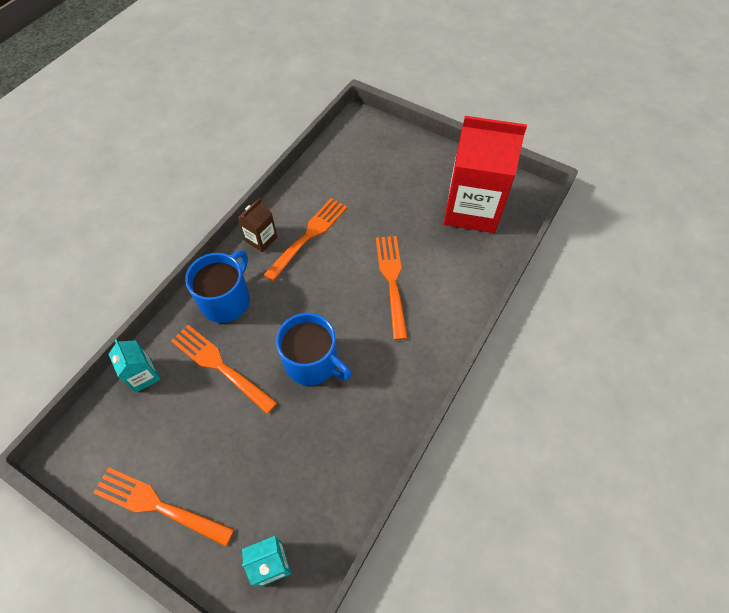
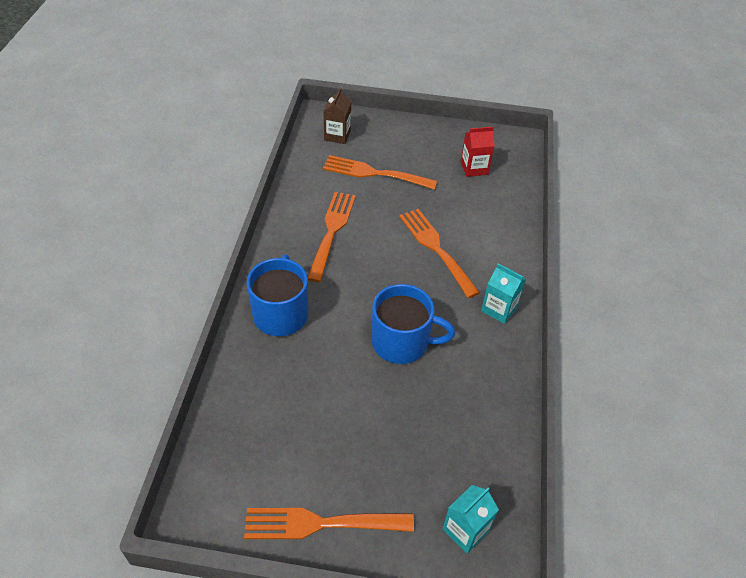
camera: 25 degrees left, 10 degrees down
turquoise carton [109,340,161,393] -> turquoise carton moved to [481,263,526,324]
orange fork [171,325,278,414] -> orange fork moved to [323,155,437,190]
brown carton [238,198,277,252] -> brown carton moved to [324,88,351,144]
red carton [444,116,527,233] -> red carton [461,127,495,177], size x0.44

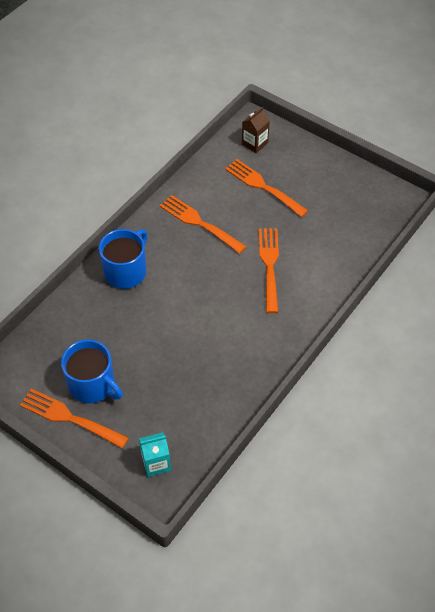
camera: 30 degrees right, 5 degrees up
orange fork [307,192,356,282] -> orange fork turned 90 degrees counterclockwise [160,195,246,254]
blue mug [371,284,455,364] -> blue mug moved to [61,340,123,403]
red carton [461,127,495,177] -> none
turquoise carton [481,263,526,324] -> none

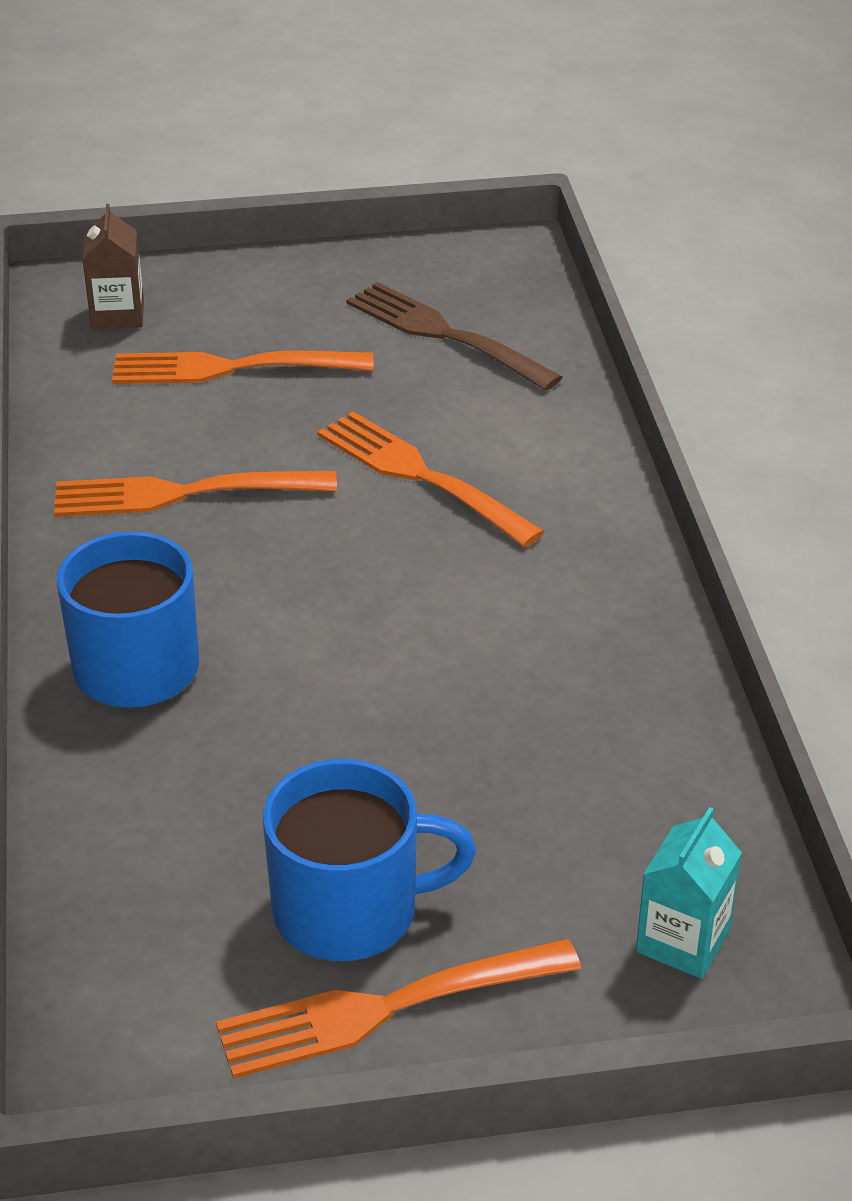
camera: 45 degrees left, 15 degrees down
none -> brown fork [346,282,563,391]

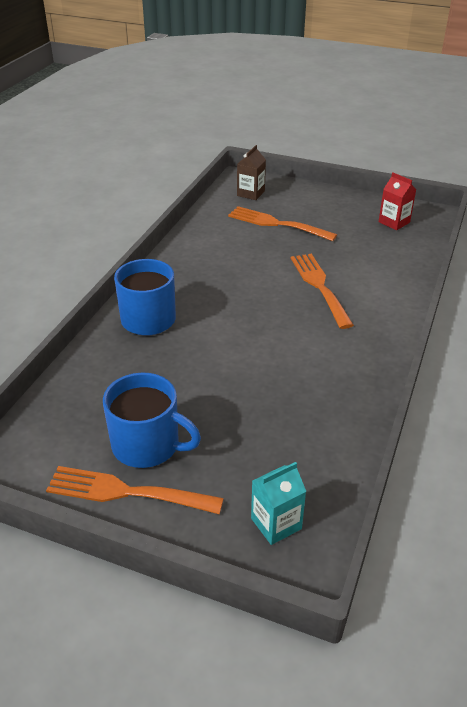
camera: 30 degrees right, 0 degrees up
orange fork [54,471,337,517] -> none
brown fork [346,282,563,391] -> none
none -> red carton [379,173,416,230]

